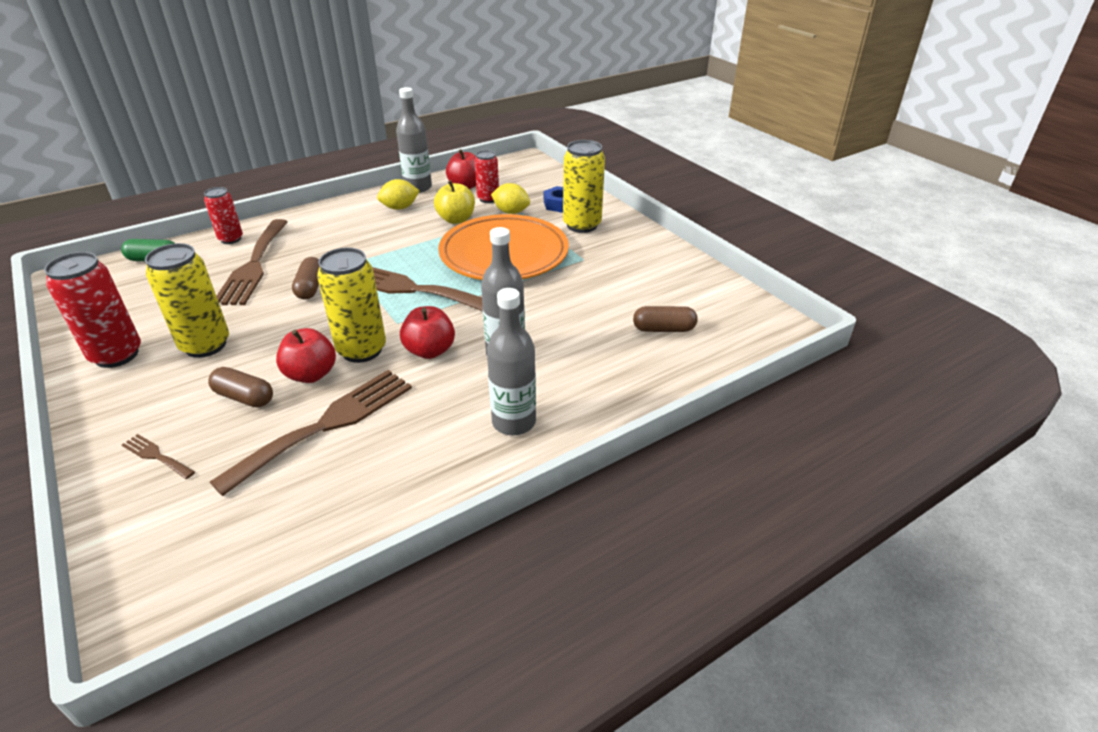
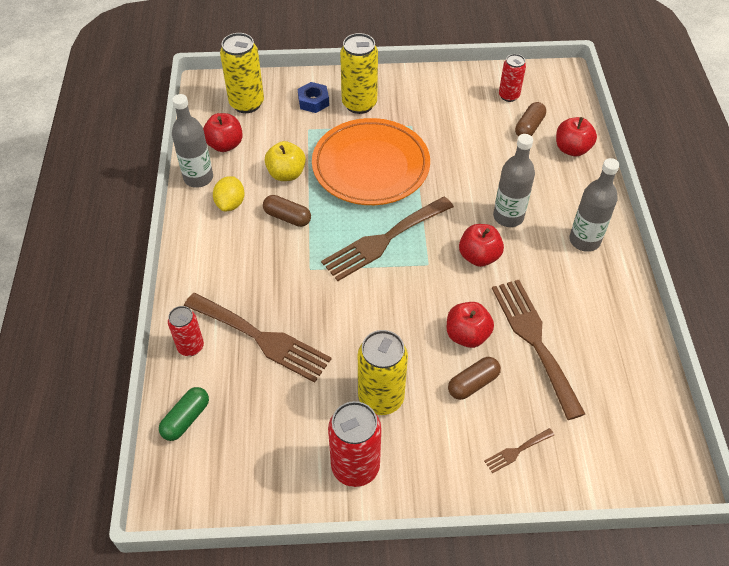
camera: 60 degrees left, 15 degrees up
brown capsule [292,257,320,300] -> brown capsule moved to [263,195,311,227]
yellow can [317,248,386,363] -> yellow can moved to [220,33,264,113]
red can [475,150,499,203] -> red can moved to [499,54,526,102]
yellow lemon [491,183,530,214] -> none
none -> red apple [556,117,597,156]

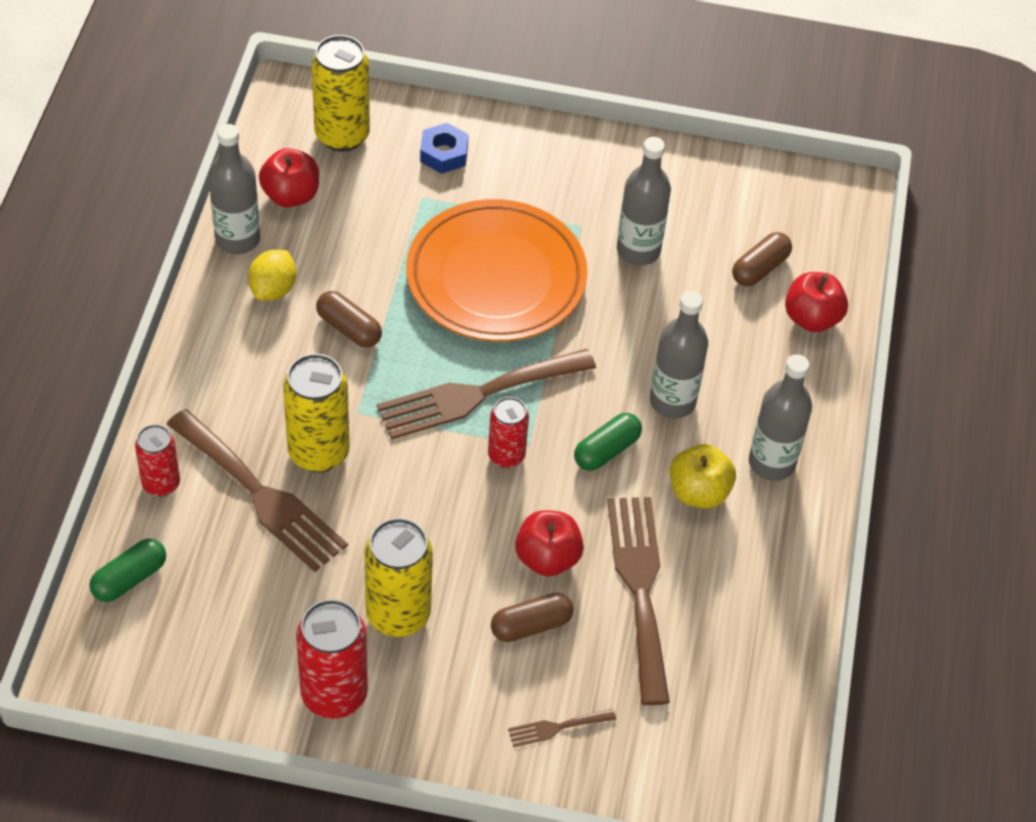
camera: 10 degrees right, 0 degrees up
yellow apple [265,141,306,181] -> yellow apple moved to [670,444,736,508]
yellow can [340,33,378,114] -> yellow can moved to [283,353,350,473]
red apple [459,224,504,267] -> green capsule [574,413,642,471]
red can [499,54,526,102] -> red can moved to [488,397,529,468]
none -> grey bottle [617,137,671,265]

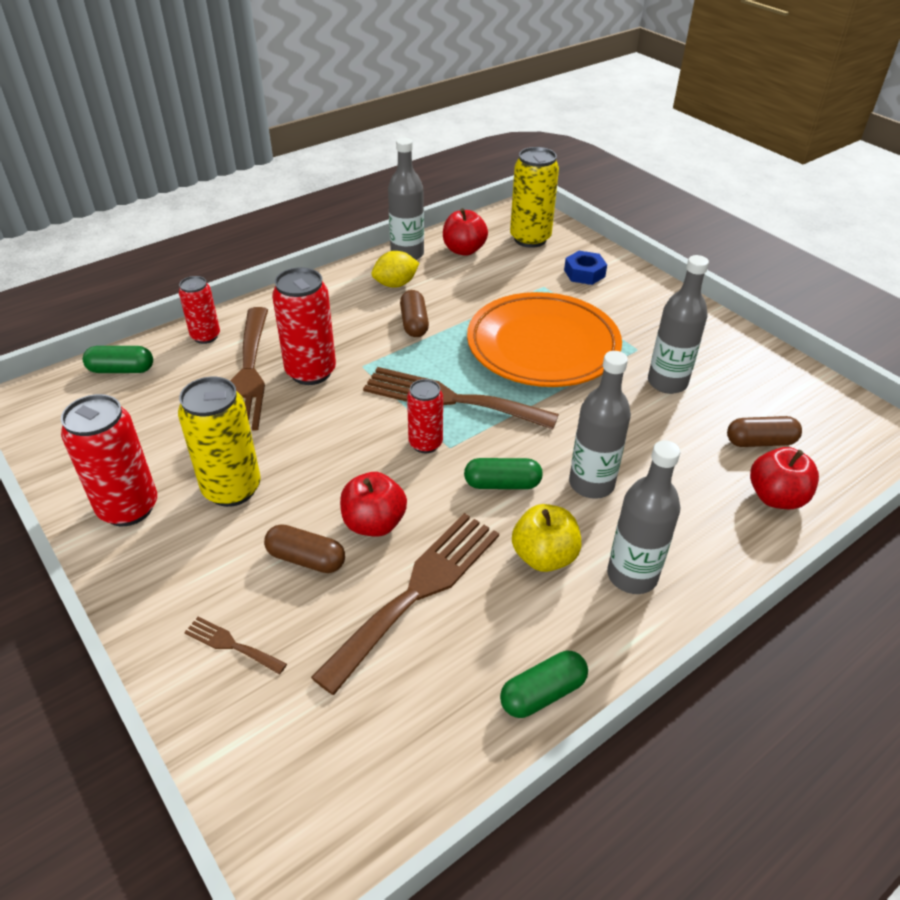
camera: 45 degrees right, 10 degrees down
yellow can [283,353,350,473] -> red can [272,267,336,385]
none -> green capsule [500,651,588,718]

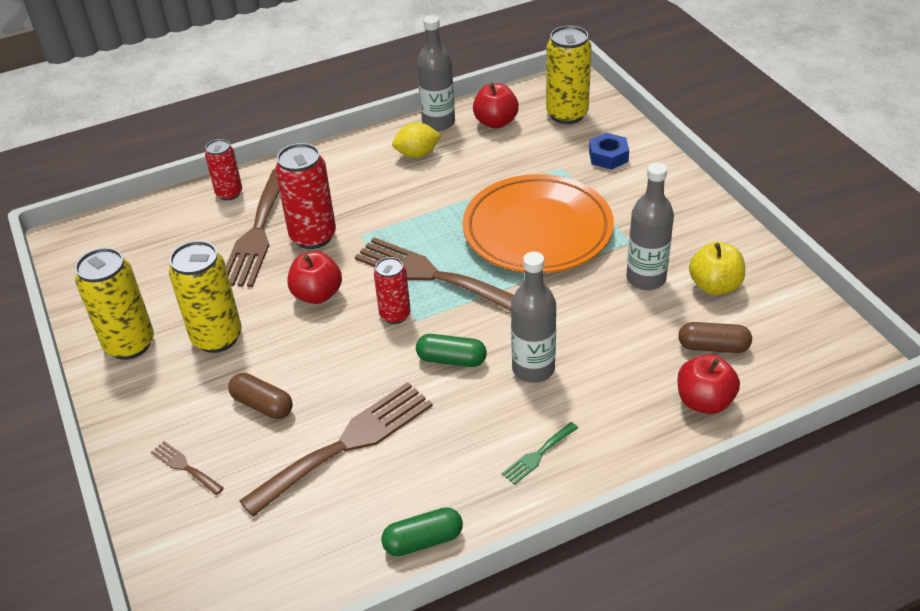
camera: 15 degrees right, 0 degrees up
red can [61,394,157,526] -> yellow can [75,248,154,360]
green capsule [83,346,153,373] -> none
red apple [340,472,407,537] -> red apple moved to [287,251,342,304]
brown capsule [400,290,429,337] -> none
yellow apple [512,504,582,572] -> yellow apple moved to [689,242,745,295]
grey bottle [607,440,680,594] -> green fork [502,422,578,485]

